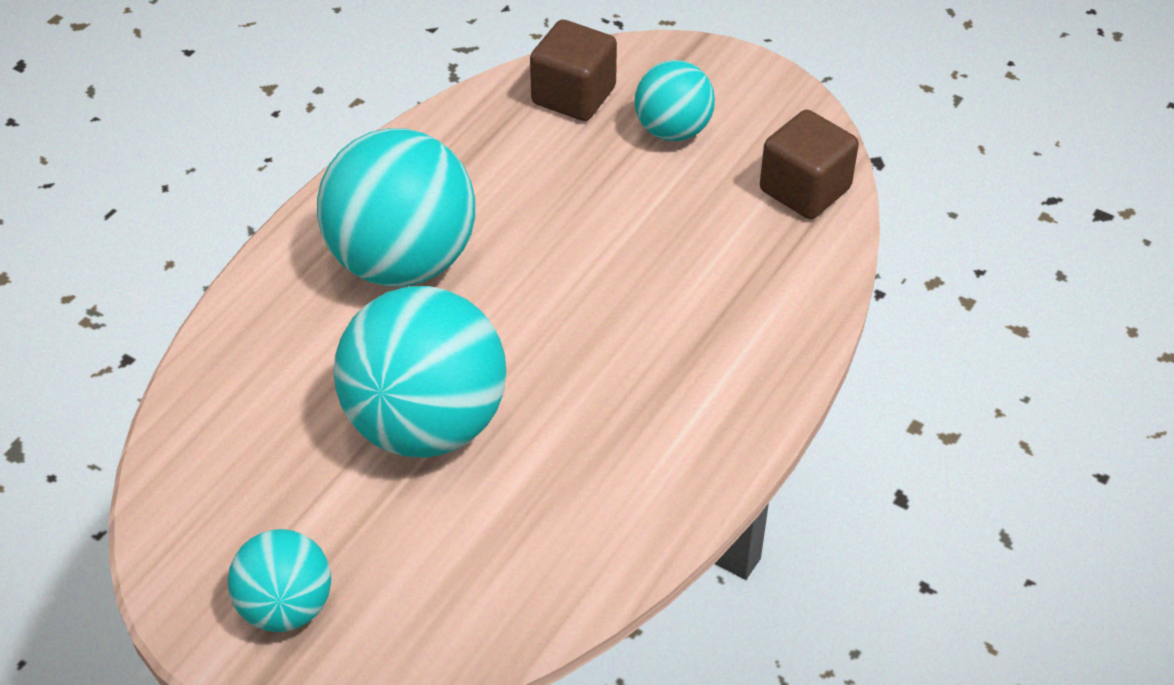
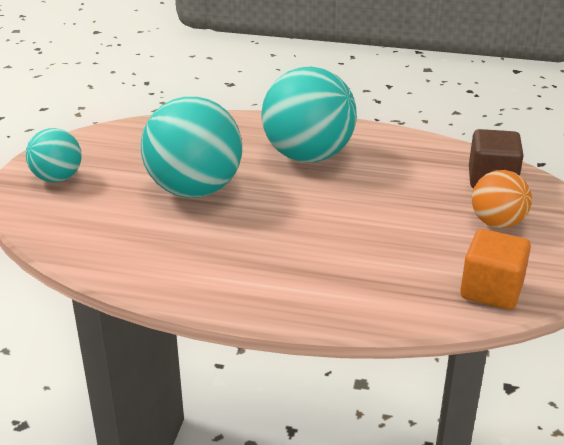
camera: 70 degrees right, 15 degrees down
turquoise ball [634,60,715,141] -> orange ball [472,170,532,228]
brown cube [760,109,859,219] -> orange cube [460,229,531,310]

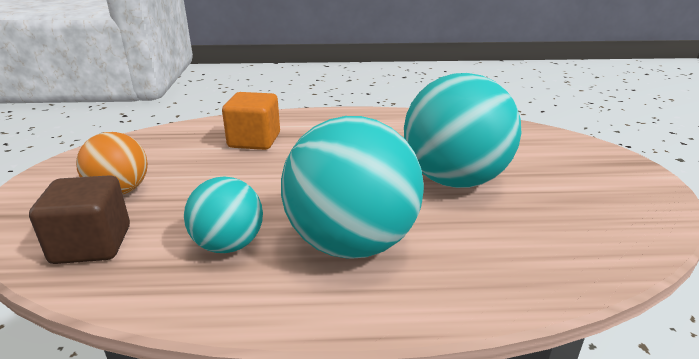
camera: 165 degrees right, 5 degrees down
turquoise ball [26,128,82,182] -> turquoise ball moved to [184,177,263,253]
orange cube [460,229,531,310] -> orange cube moved to [222,92,280,150]

